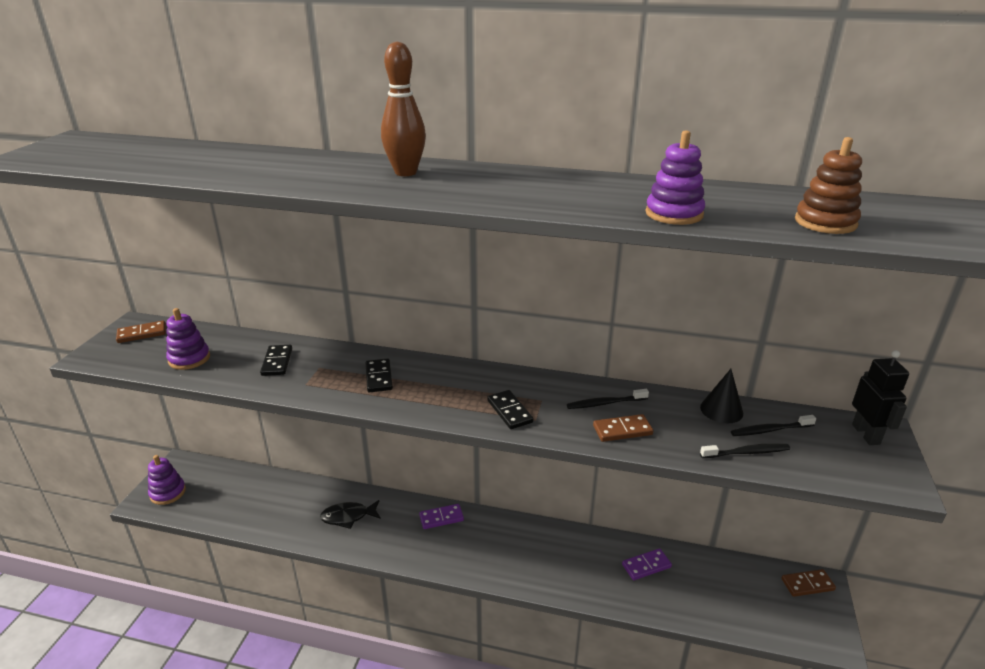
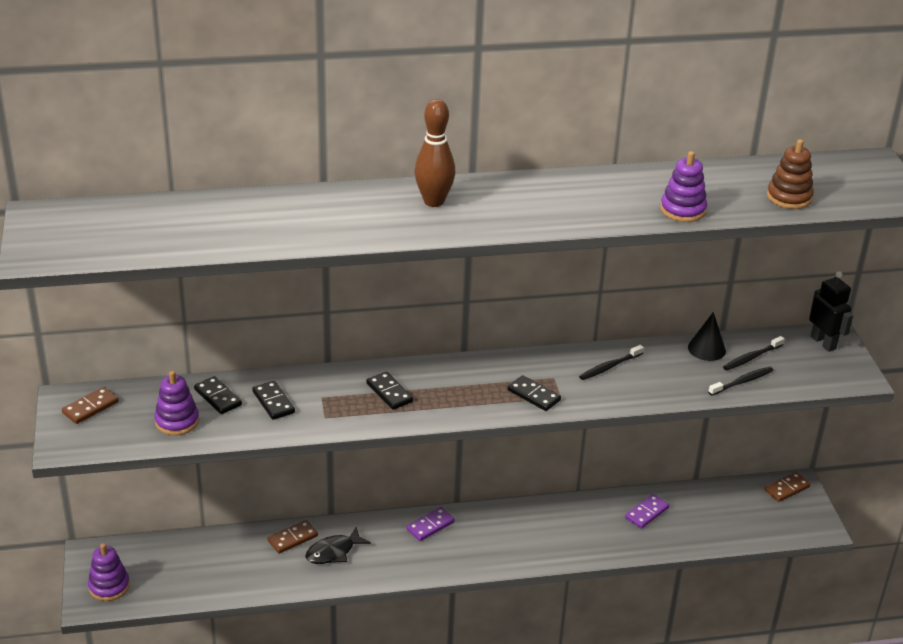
camera: 25 degrees left, 5 degrees up
brown domino [593,414,653,442] -> brown domino moved to [268,520,318,554]
none -> black domino [194,376,242,414]

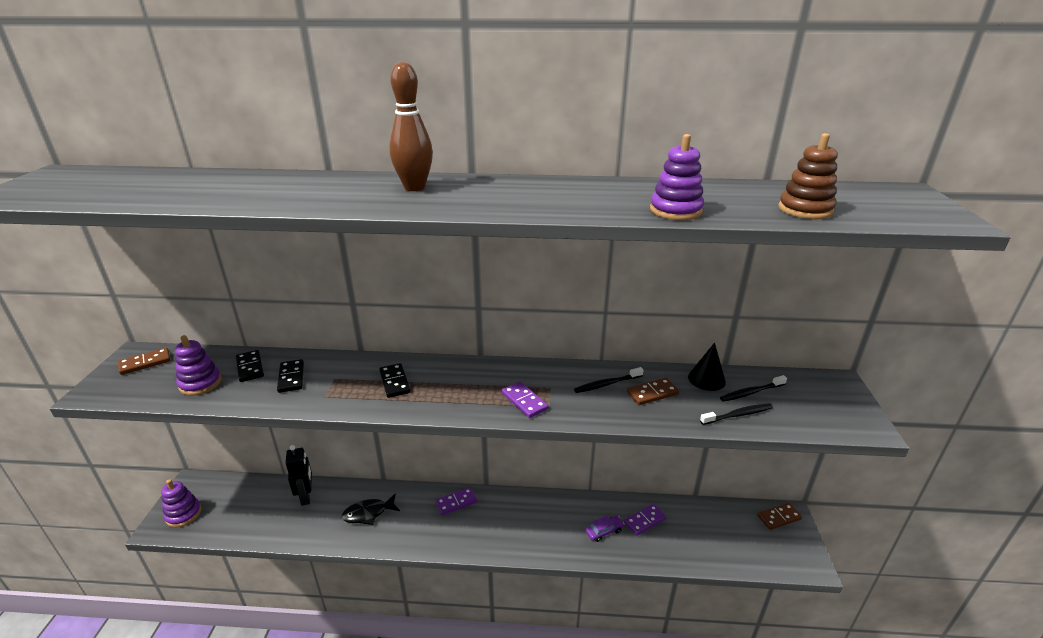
camera: 15 degrees right, 5 degrees down
brown domino [268,520,318,554] -> brown domino moved to [627,378,679,405]
black domino [508,375,561,411] -> purple domino [502,381,548,418]
black robot [809,271,853,352] -> black robot moved to [285,445,312,506]
none -> purple car [586,515,625,542]

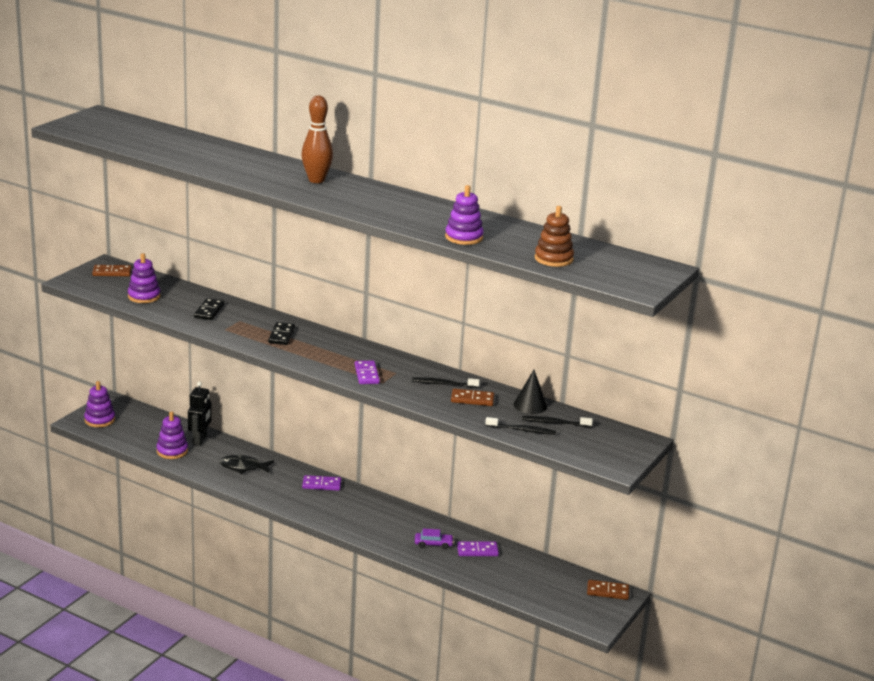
camera: 25 degrees right, 5 degrees down
black domino [236,350,264,382] -> none
none -> purple stacking toy [156,411,188,459]

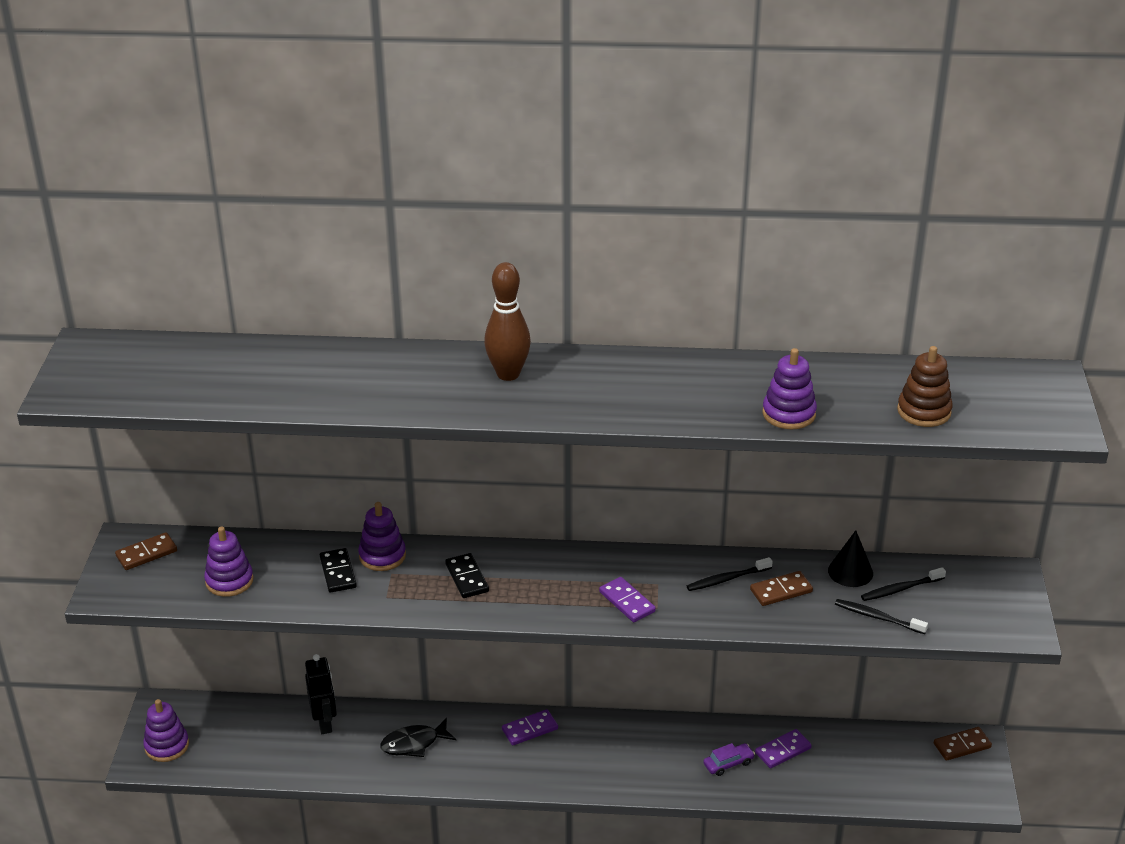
camera: 25 degrees left, 10 degrees up
purple stacking toy [156,411,188,459] -> purple stacking toy moved to [358,502,406,571]
black toothbrush [485,417,556,435] -> black toothbrush turned 135 degrees counterclockwise [835,599,928,634]

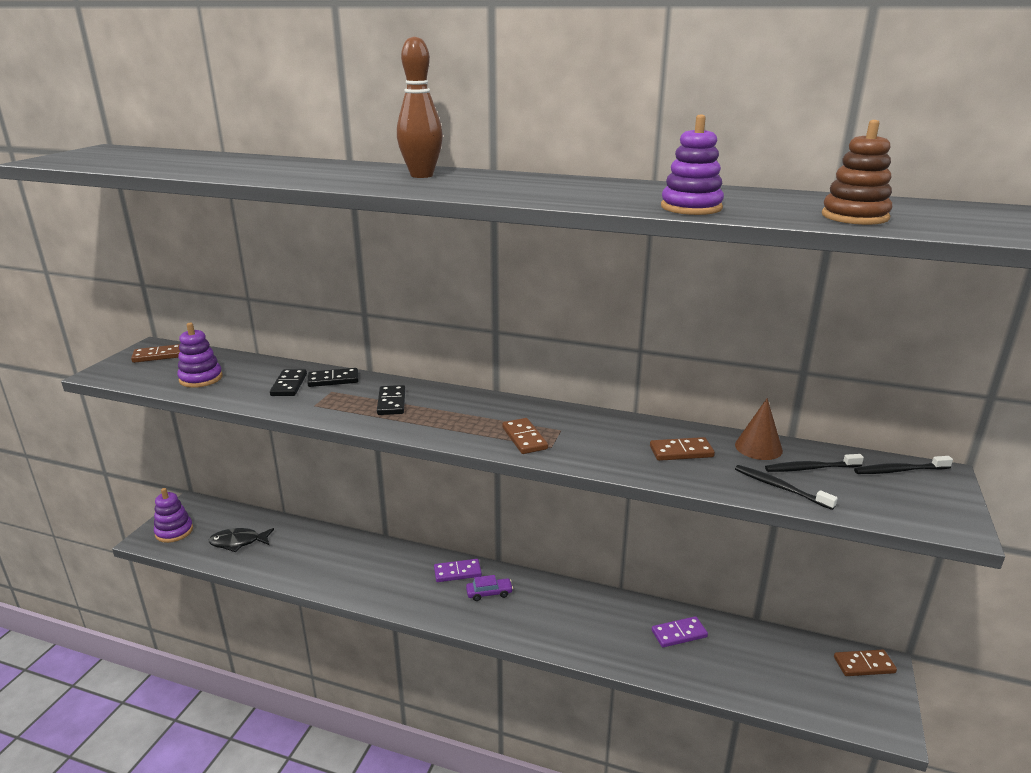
camera: 15 degrees right, 10 degrees down
black robot [305,654,337,734] -> none
purple stacking toy [358,502,406,571] -> black domino [307,368,358,387]
black fish [380,718,456,757] -> black fish moved to [209,528,274,552]
purple domino [599,577,656,622] -> brown domino [502,418,548,454]
black toothbrush [687,557,773,591] -> black toothbrush moved to [854,456,953,474]
purple car [703,743,755,776] -> purple car moved to [466,575,513,601]
black cone [828,530,873,587] -> brown cone [735,398,783,460]

